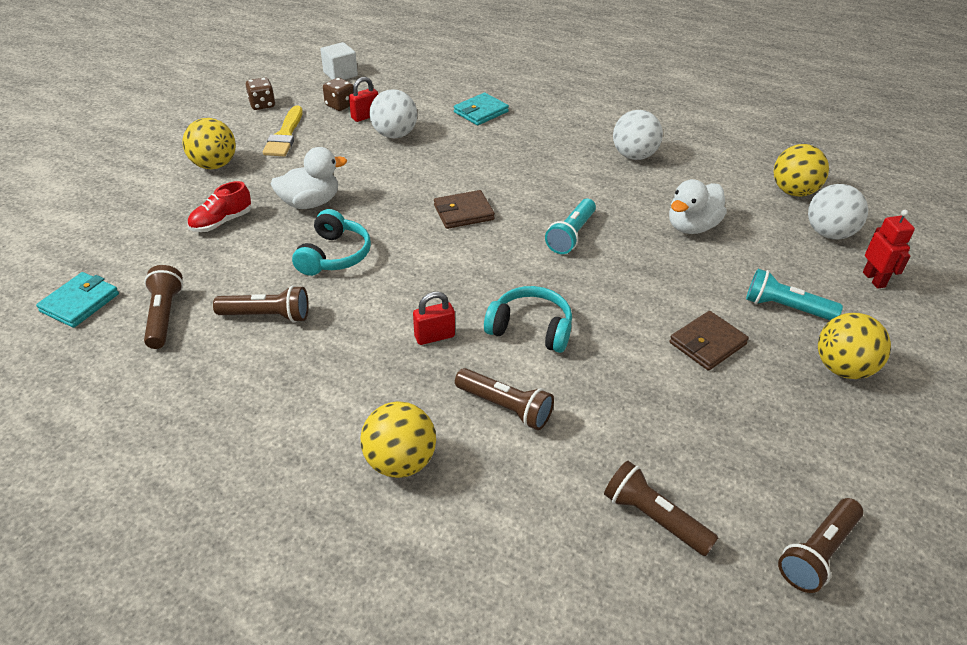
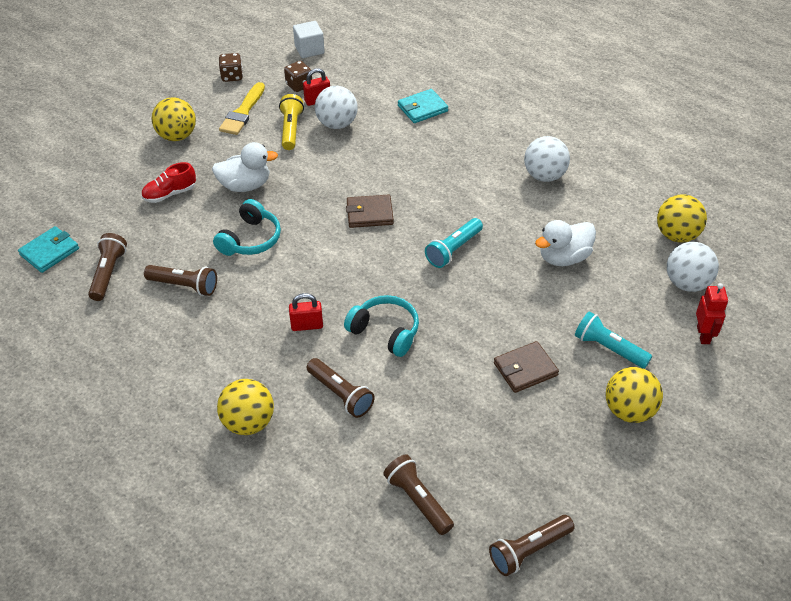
camera: 15 degrees right, 5 degrees up
none -> yellow flashlight [279,94,304,150]

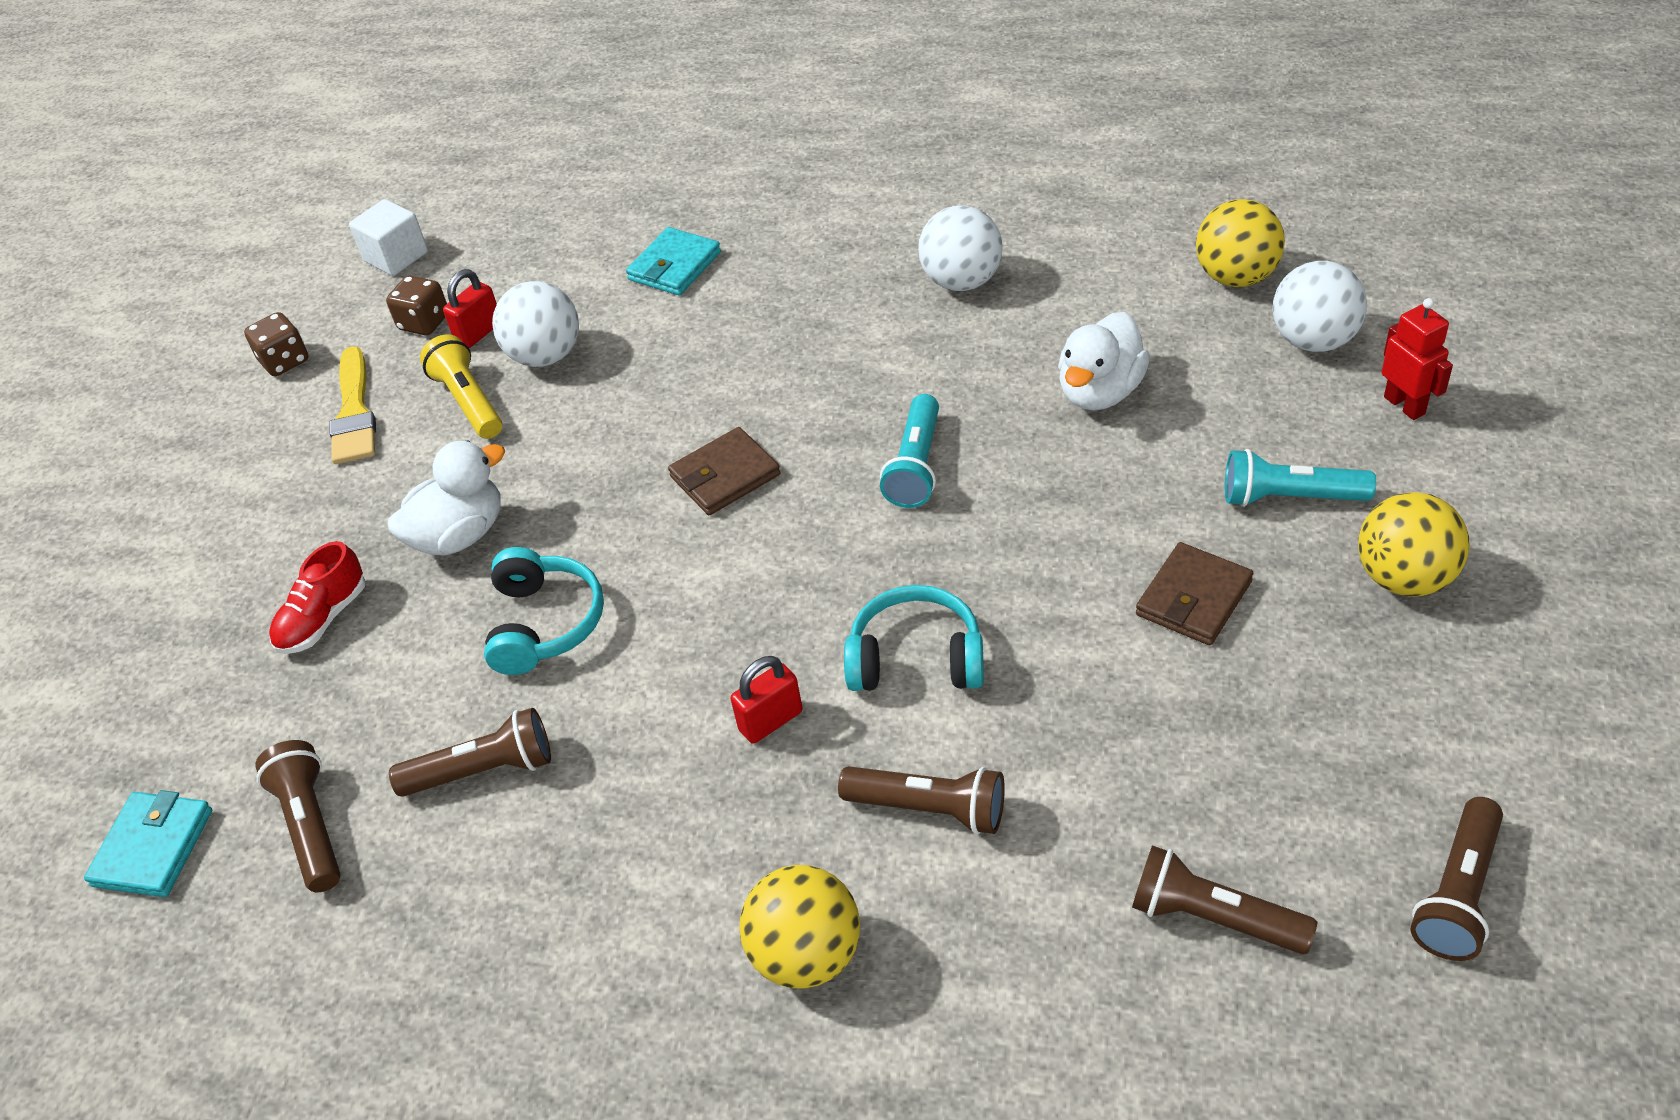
camera: 25 degrees left, 0 degrees up
yellow ball [152,97,196,141] -> none

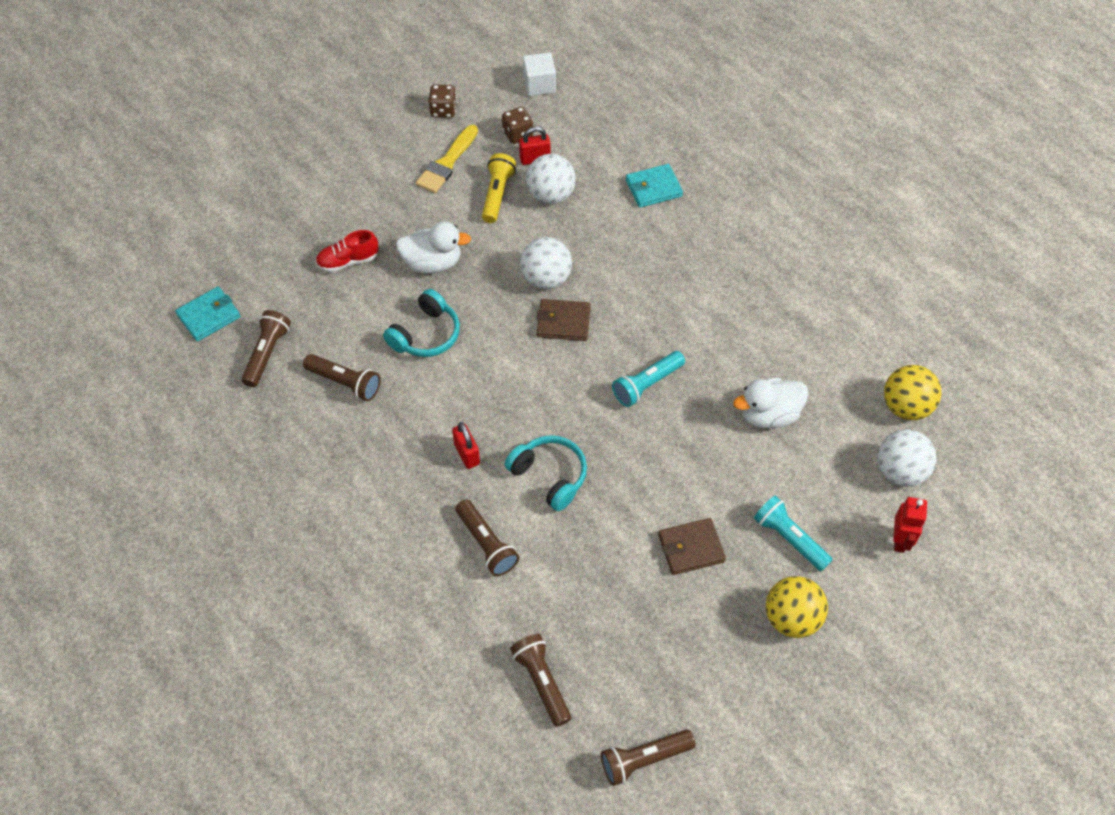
camera: 35 degrees right, 10 degrees up
red padlock [731,656,803,744] -> red padlock turned 60 degrees clockwise [452,422,480,469]
yellow ball [739,865,860,989] -> none
white ball [918,205,1003,291] -> white ball moved to [520,237,572,289]

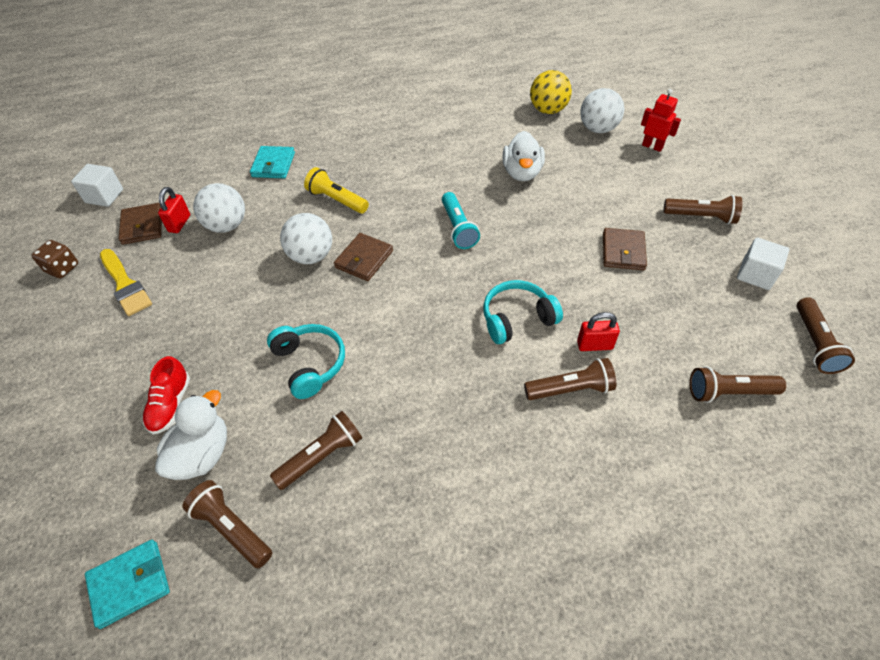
camera: 65 degrees left, 5 degrees down
turquoise wallet [175,286,241,341] -> turquoise wallet turned 75 degrees clockwise [85,540,170,629]
white duck [396,221,471,274] -> white duck moved to [155,390,227,480]
red padlock [452,422,480,469] -> red padlock moved to [577,312,620,351]
yellow flashlight [482,153,516,223] -> yellow flashlight moved to [304,167,369,214]
brown dice [502,107,533,144] -> brown wallet [118,203,162,245]
turquoise flashlight [754,496,832,571] -> none
yellow ball [766,576,828,638] -> brown flashlight [664,195,742,224]
none -> white cube [737,238,789,290]

